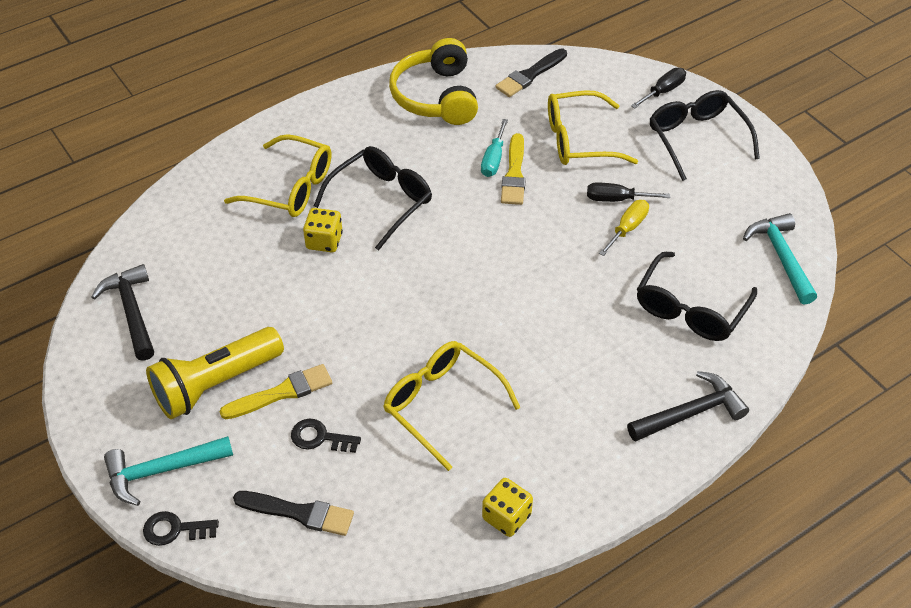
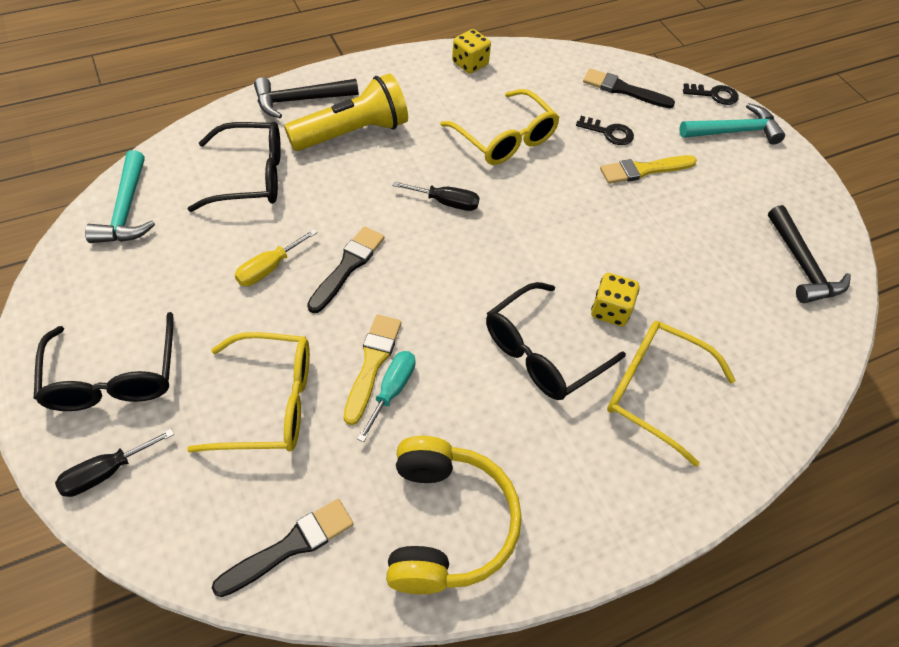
camera: 175 degrees left, 5 degrees up
yellow flashlight [146,327,284,419] -> yellow flashlight moved to [284,73,408,151]
black screwdriver [587,183,670,202] -> black screwdriver moved to [392,181,480,211]
black glasses [637,252,757,341] -> black glasses turned 45 degrees clockwise [188,122,281,212]
none -> black brush [307,226,384,313]

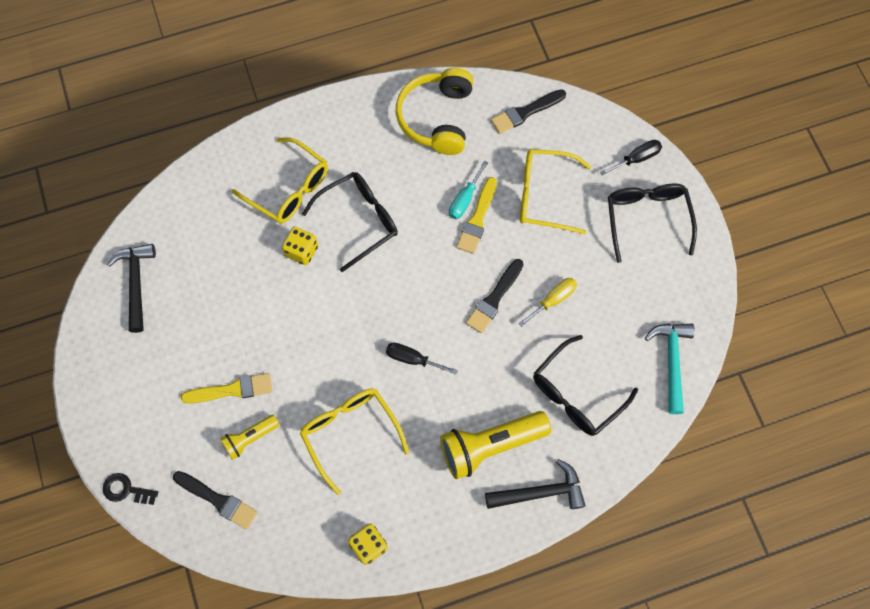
camera: 170 degrees left, 15 degrees up
black glasses [188,122,281,212] -> black glasses turned 45 degrees counterclockwise [533,335,638,436]
black key [576,116,634,145] -> yellow flashlight [220,415,279,460]
turquoise hammer [679,103,785,144] -> none

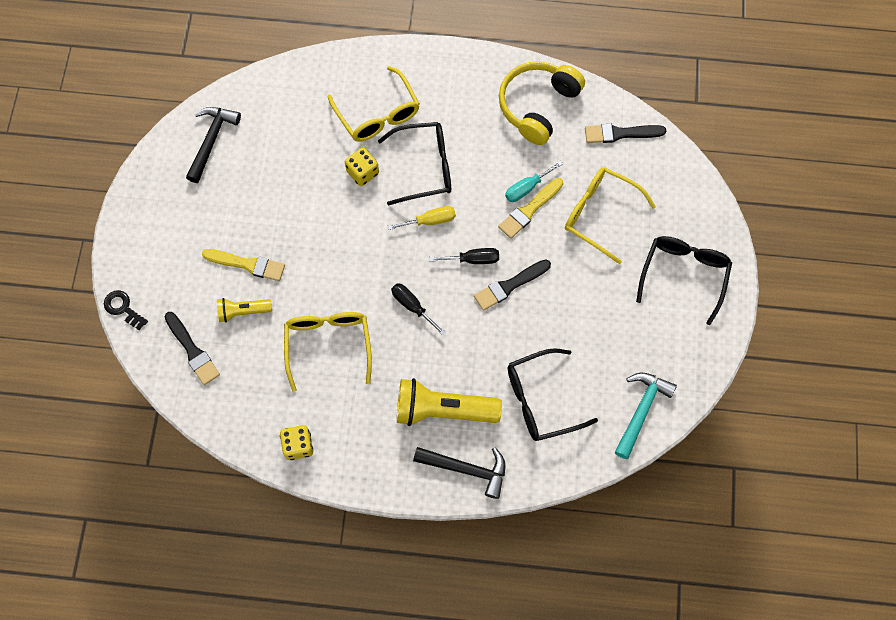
camera: 25 degrees right, 0 degrees up
yellow screwdriver [518,278,577,327] -> yellow screwdriver moved to [388,206,456,230]
black screwdriver [600,140,662,176] -> black screwdriver moved to [430,248,499,264]

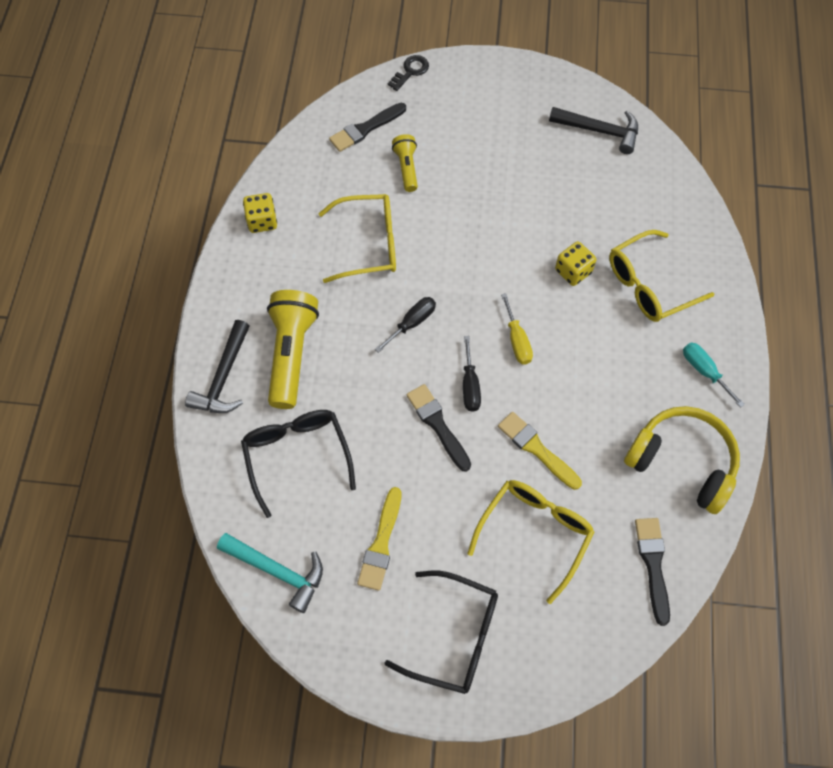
camera: 90 degrees right, 5 degrees down
yellow brush [202,249,285,281] -> yellow brush moved to [357,487,401,591]
black glasses [378,122,451,206] -> none
turquoise screwdriver [505,161,563,202] -> turquoise screwdriver moved to [683,342,745,408]

